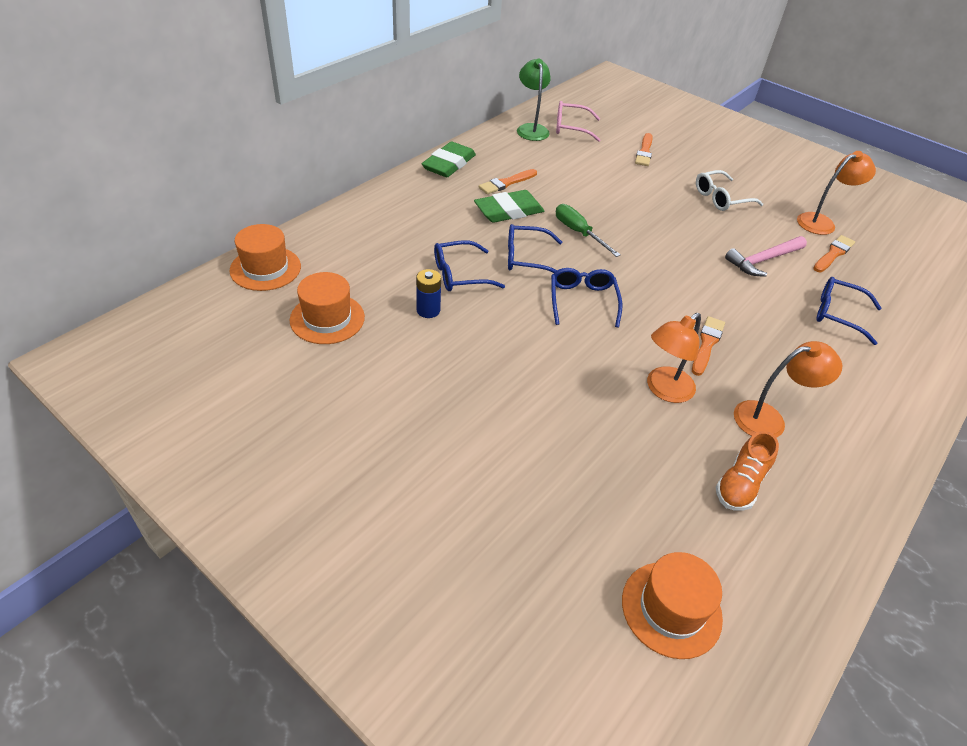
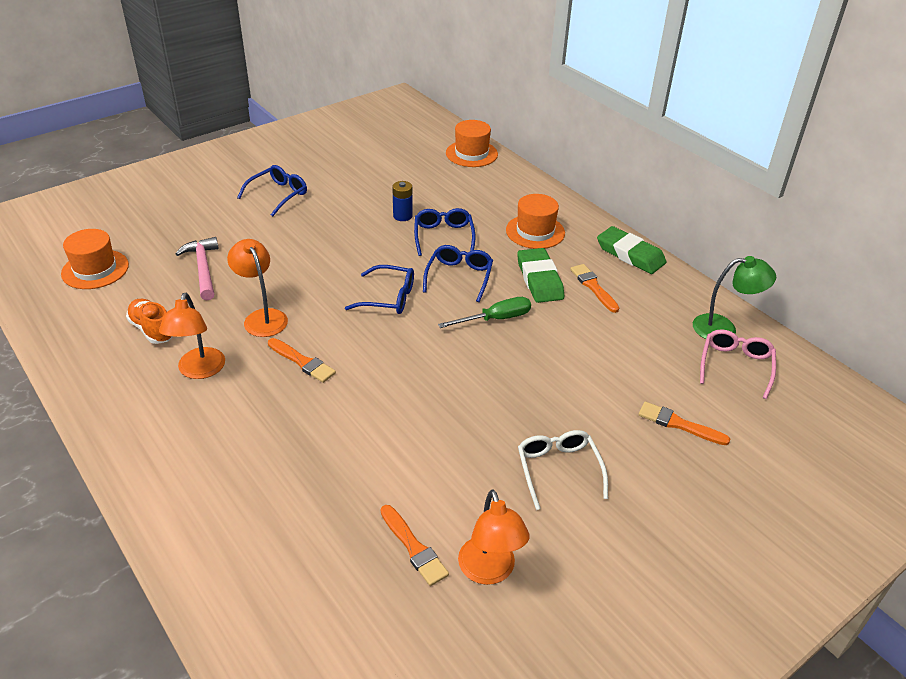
camera: 105 degrees right, 5 degrees down
orange hat [290,272,365,344] -> orange hat moved to [506,194,565,249]
pink hammer [725,236,807,277] -> pink hammer moved to [176,237,219,300]
blue glasses [816,277,882,345] -> blue glasses moved to [237,165,307,216]

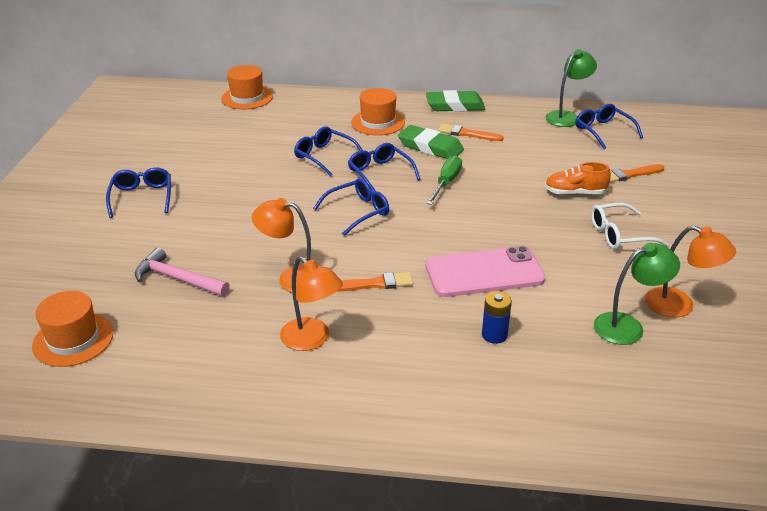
camera: 45 degrees left, 5 degrees down
orange shoe [126,299,173,344] -> orange shoe moved to [545,162,611,195]
orange brush [381,505,449,586] -> green lamp [594,243,680,345]
blue battery [392,181,413,221] -> blue battery moved to [482,291,512,344]
white glasses [518,430,608,510] -> white glasses turned 45 degrees counterclockwise [591,203,668,249]
pink glasses [700,329,776,399] -> blue glasses [575,104,643,149]
none -> pink phone [425,246,545,297]

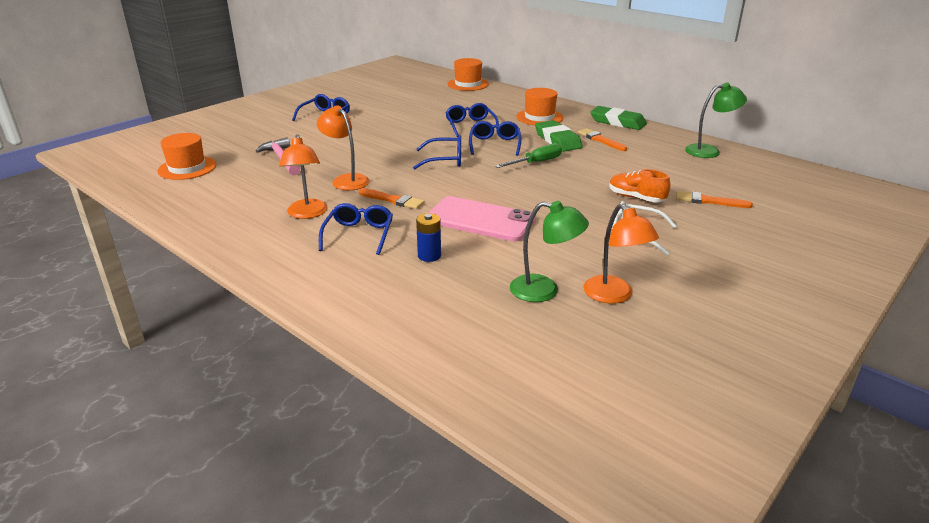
camera: 35 degrees right, 5 degrees down
blue glasses [575,104,643,149] -> blue glasses moved to [319,203,393,255]

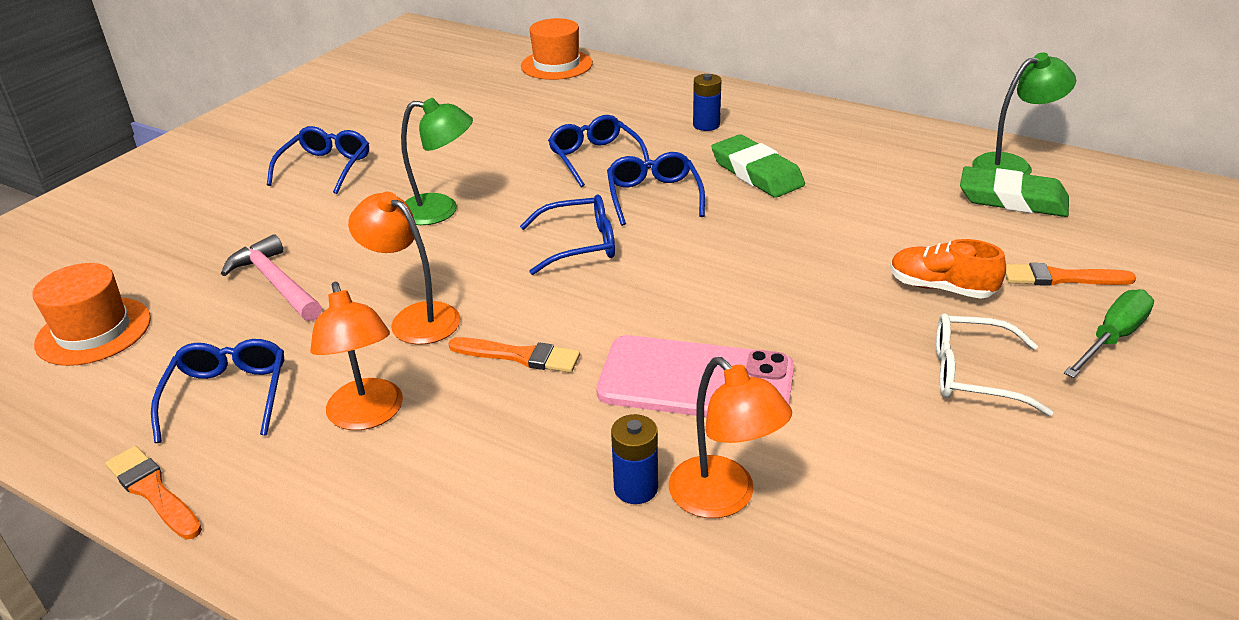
camera: 10 degrees left, 5 degrees up
blue glasses [319,203,393,255] -> blue glasses moved to [151,339,284,443]
green screwdriver [495,143,562,168] -> green screwdriver moved to [1064,289,1154,378]
green lamp [510,201,589,302] -> green lamp moved to [401,98,473,225]
orange hat [516,88,563,125] -> blue battery [693,74,721,131]
orange brush [578,128,627,151] -> orange brush moved to [105,446,202,540]
orange lamp [583,204,659,304] -> orange lamp moved to [669,357,792,518]
green eraser [590,106,647,130] -> green eraser moved to [960,166,1069,217]

